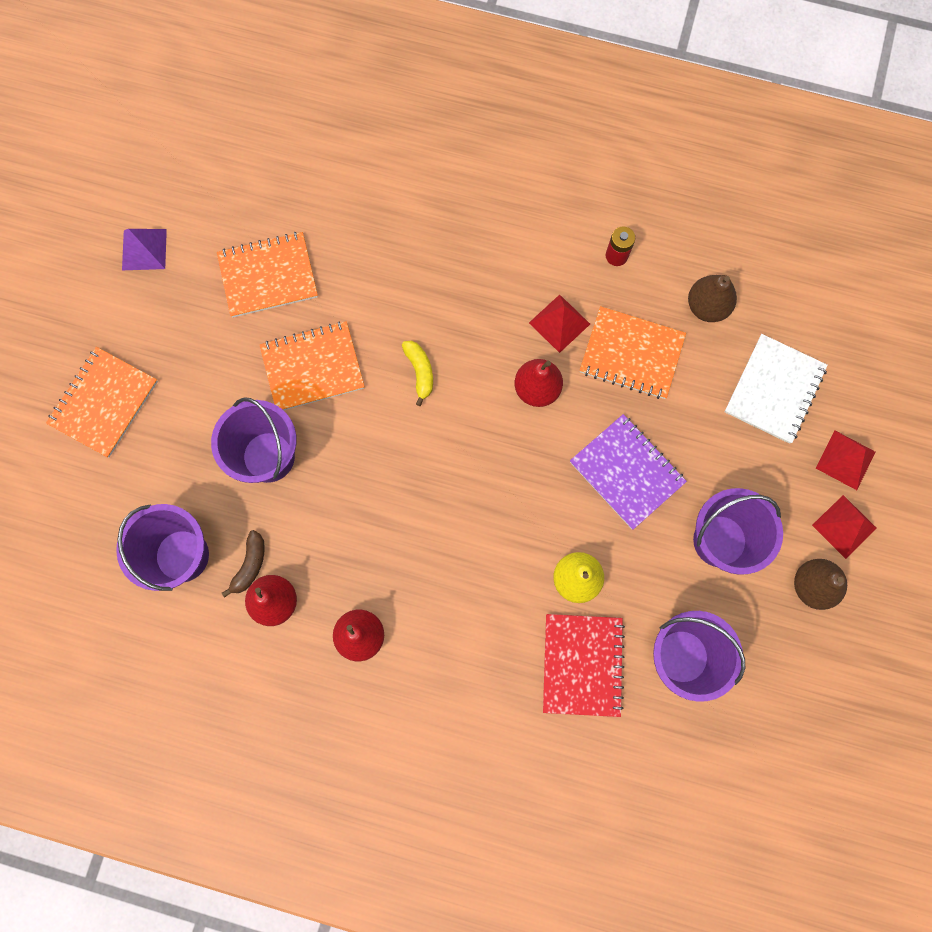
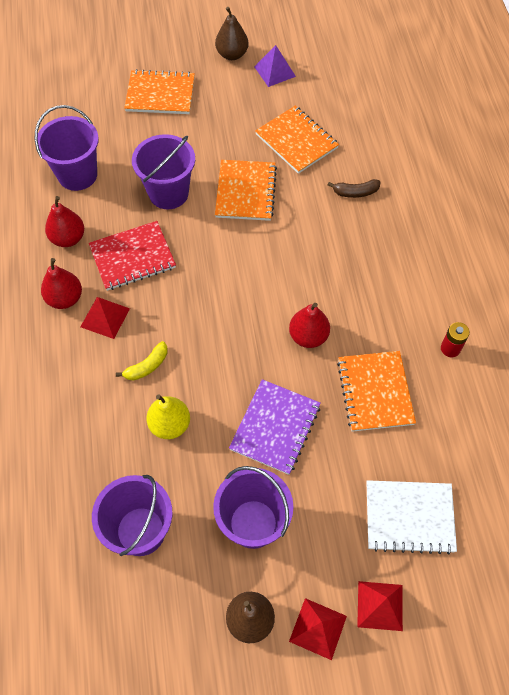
camera: 65 degrees right, 15 degrees down
brown banana [222,530,265,598] -> brown banana moved to [328,179,380,198]
orange notebook [260,321,365,411] -> orange notebook turned 45 degrees clockwise [215,160,277,221]
yellow banana [402,341,433,406] -> yellow banana moved to [116,341,168,381]
red pyramid [529,294,590,353] -> red pyramid moved to [80,297,130,339]
red notebook [543,614,625,717] -> red notebook moved to [89,221,176,291]
brown pear [688,275,737,322] -> brown pear moved to [215,7,249,60]

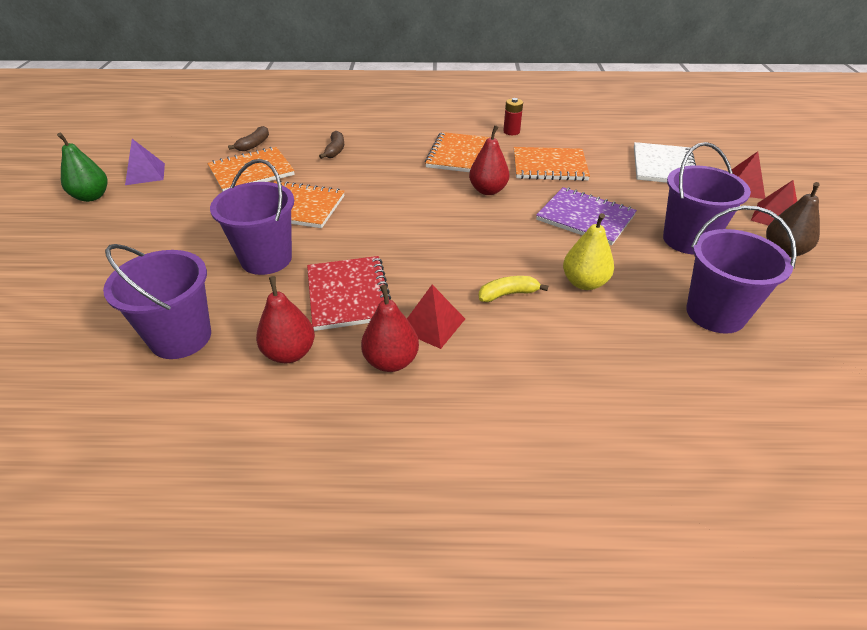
camera: 80 degrees left, 20 degrees down
yellow banana [116,341,168,381] -> yellow banana turned 75 degrees counterclockwise [479,276,548,302]
orange notebook [124,69,195,114] -> orange notebook moved to [425,132,491,172]
brown pear [215,7,249,60] -> green pear [57,133,108,202]
none -> brown banana [228,126,269,151]

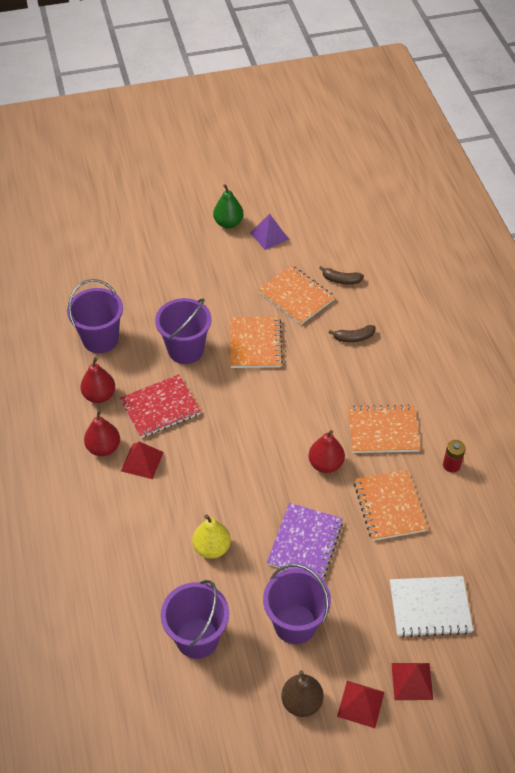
camera: 75 degrees right, 10 degrees up
yellow banana [479,276,548,302] -> none

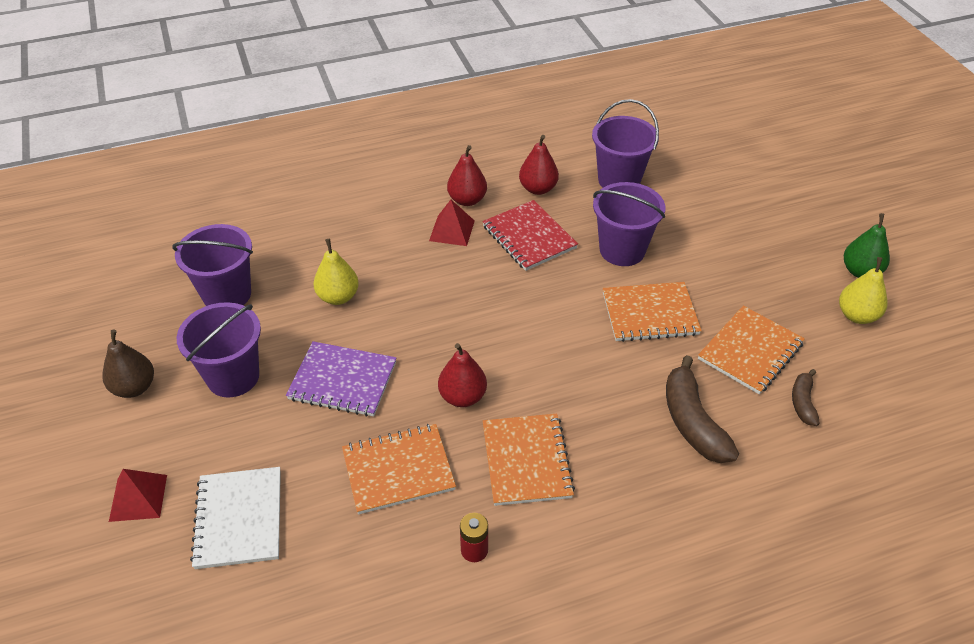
camera: 85 degrees right, 5 degrees down
purple pyramid [250,214,289,250] -> yellow pear [839,257,887,324]
brown banana [328,325,375,342] -> brown banana [666,355,739,463], size x1.81
red pyramid [337,681,384,728] -> none

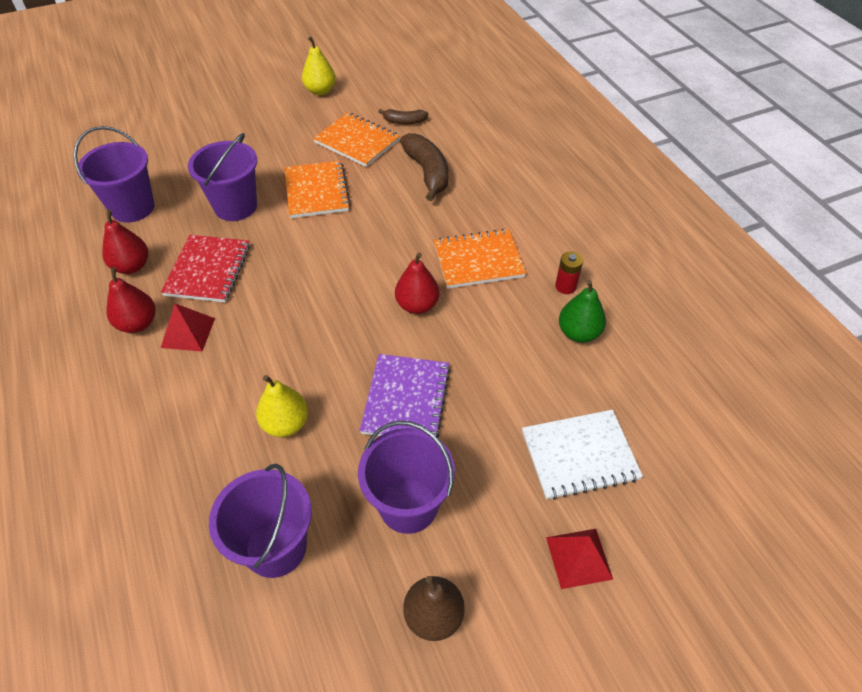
camera: 95 degrees left, 5 degrees up
orange notebook [342,424,456,514] -> none
red notebook [483,200,578,271] -> red notebook turned 45 degrees counterclockwise [161,235,250,302]
brown banana [666,355,739,463] -> brown banana turned 90 degrees counterclockwise [400,133,448,201]
green pear [844,213,890,278] -> green pear moved to [559,280,606,343]

